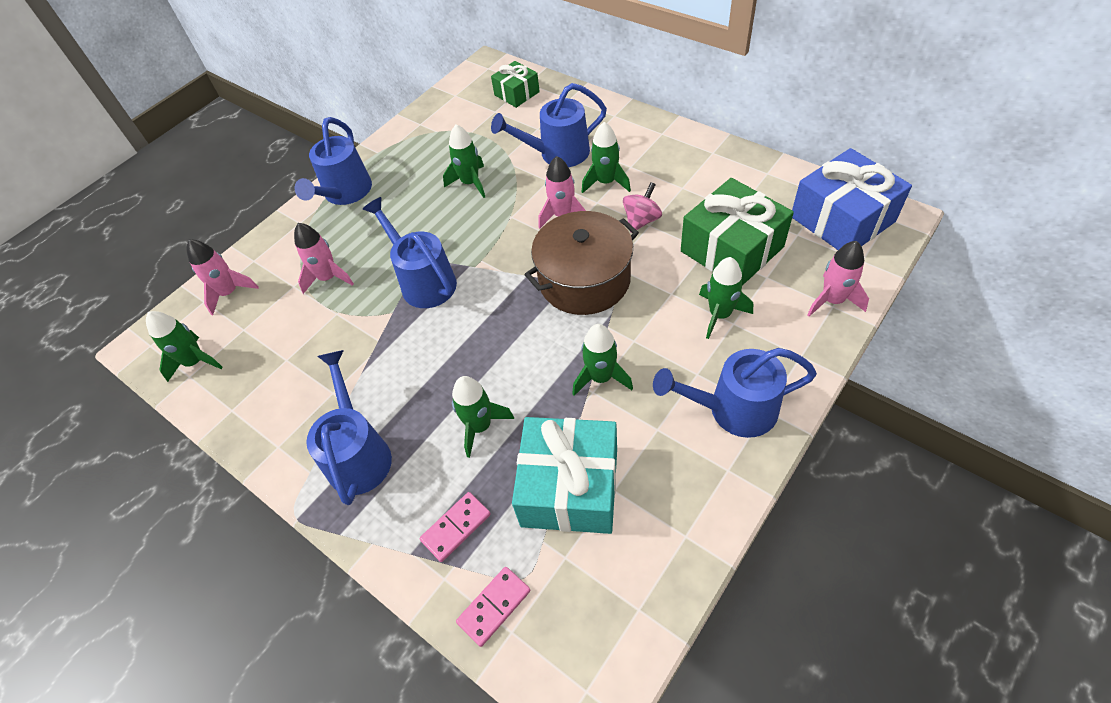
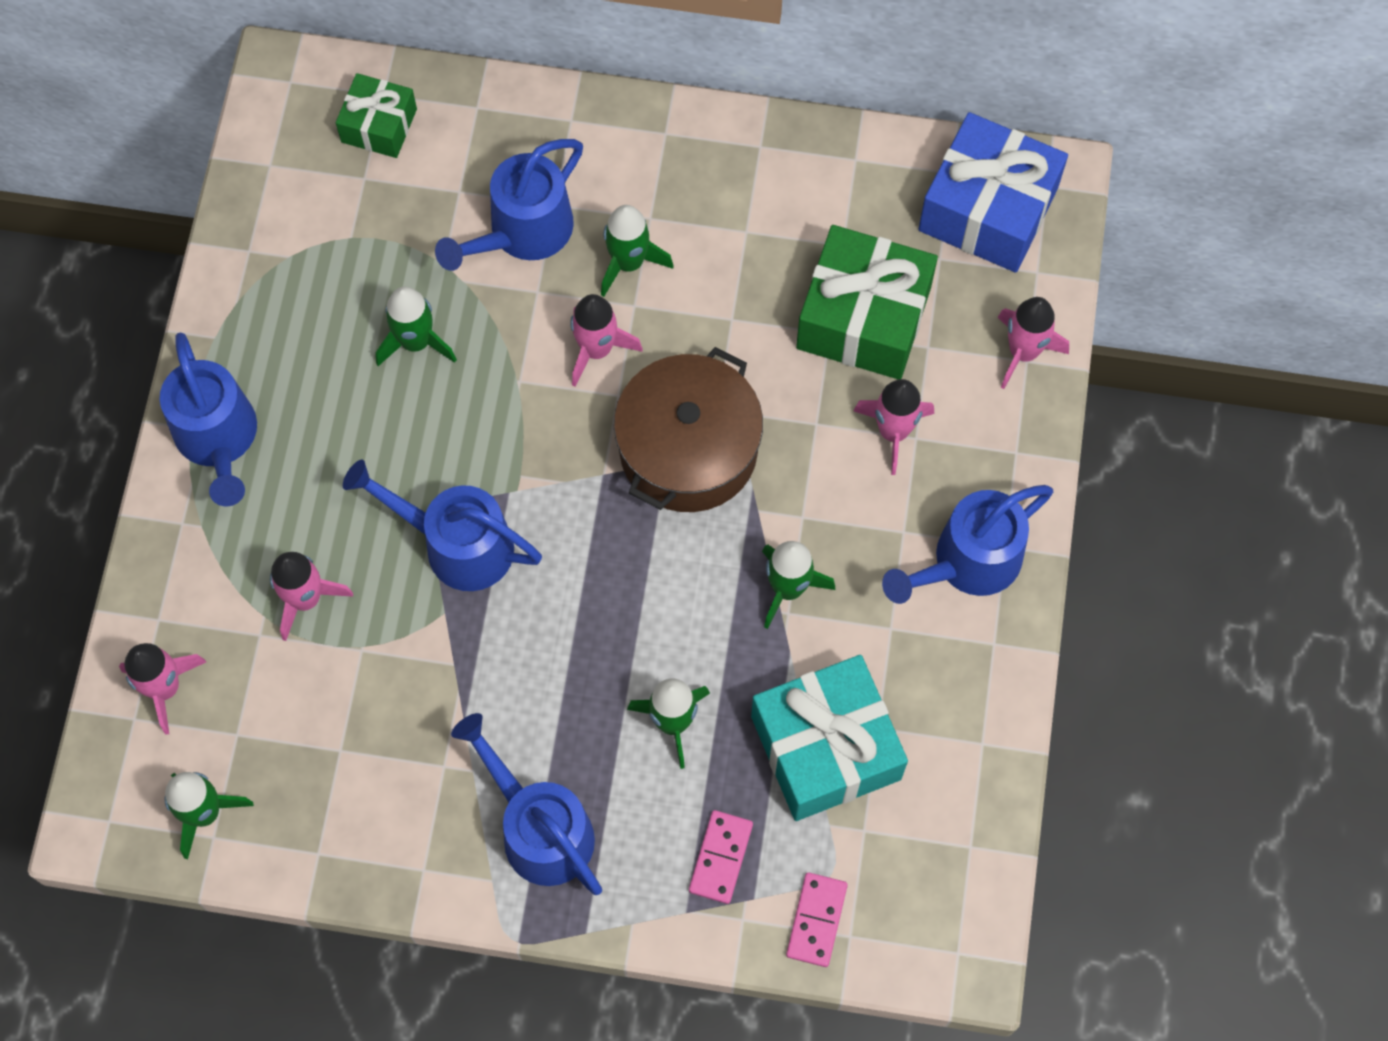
camera: 35 degrees left, 15 degrees up
pink spinning top [623,182,662,233] -> none
green rocket [699,257,753,339] -> pink rocket [853,379,934,475]

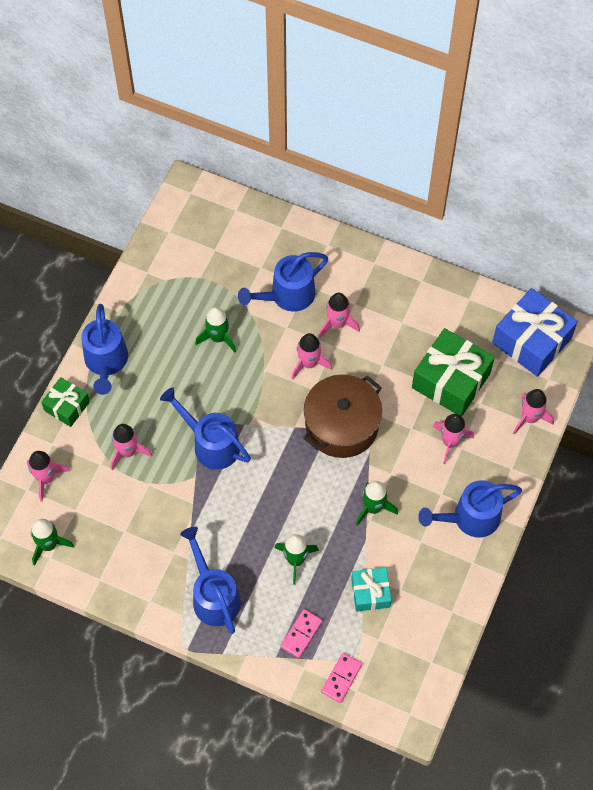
camera: 15 degrees right, 5 degrees down
green gift [336,73,417,158] -> green gift moved to [41,377,90,427]
green rocket [601,205,674,297] -> pink rocket [319,293,360,338]
turquoise gift [751,655,908,821] -> turquoise gift [351,568,391,612], size x0.56

